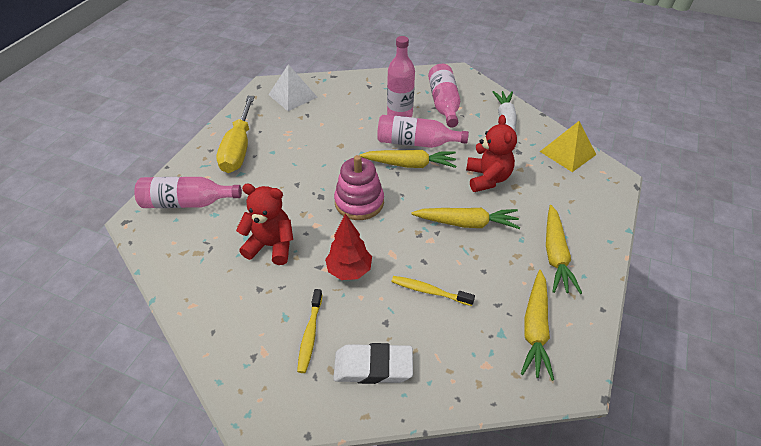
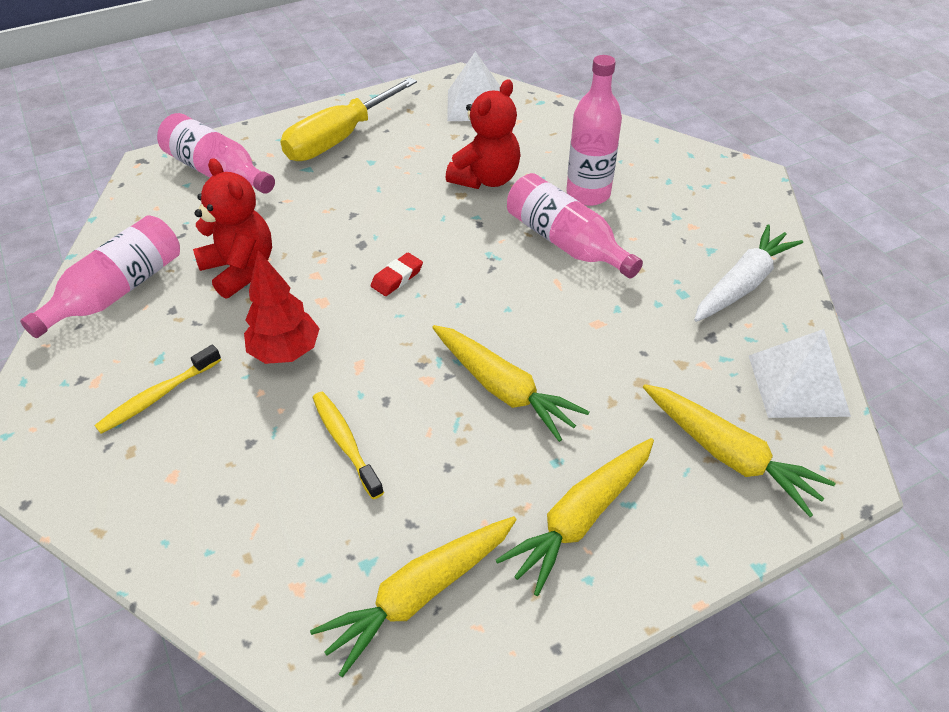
camera: 40 degrees right, 0 degrees up
white eraser [333,343,413,384] -> none
pink stacking toy [334,155,384,220] -> red eraser [371,253,423,296]
yellow carrot [360,150,456,168] -> yellow carrot moved to [643,384,835,517]
pink bottle [428,64,460,128] -> pink bottle moved to [20,215,180,338]
red teddy bear [466,115,517,192] -> red teddy bear moved to [446,79,521,189]
yellow pyramid [540,121,596,172] -> white pyramid [749,329,851,418]

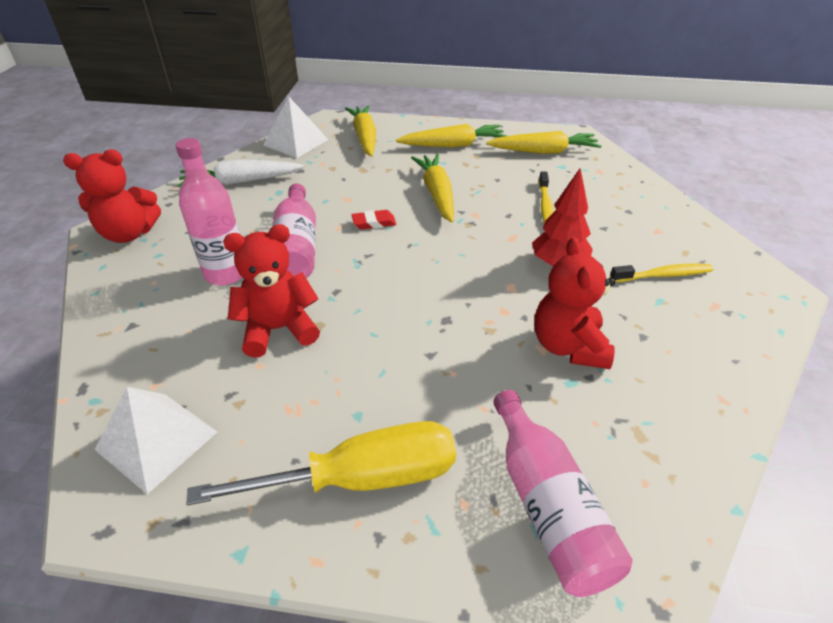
camera: 145 degrees left, 5 degrees down
pink bottle [20,215,180,338] -> none
red eraser [371,253,423,296] -> red eraser moved to [352,210,396,230]
none -> red teddy bear [63,149,161,243]

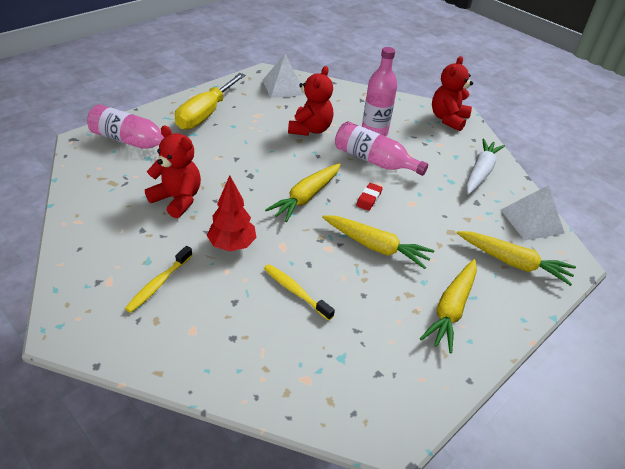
camera: 125 degrees right, 0 degrees up
yellow carrot [486,131,602,154] -> yellow carrot moved to [265,163,341,222]

